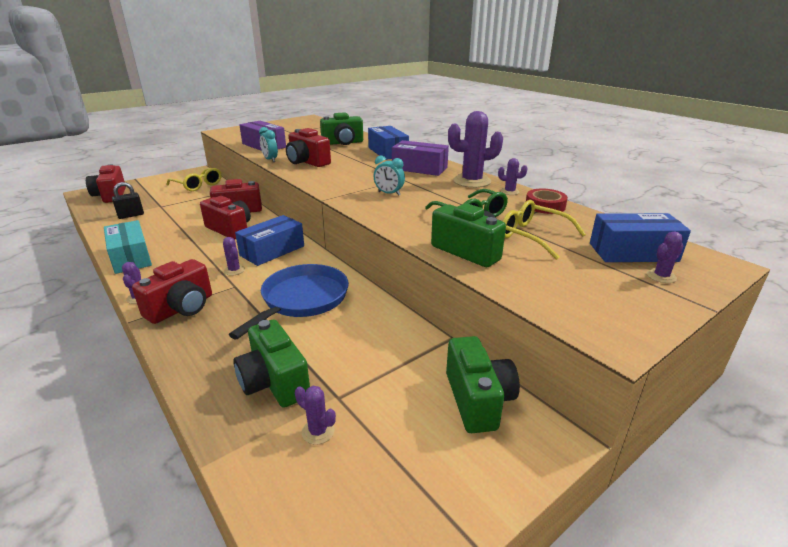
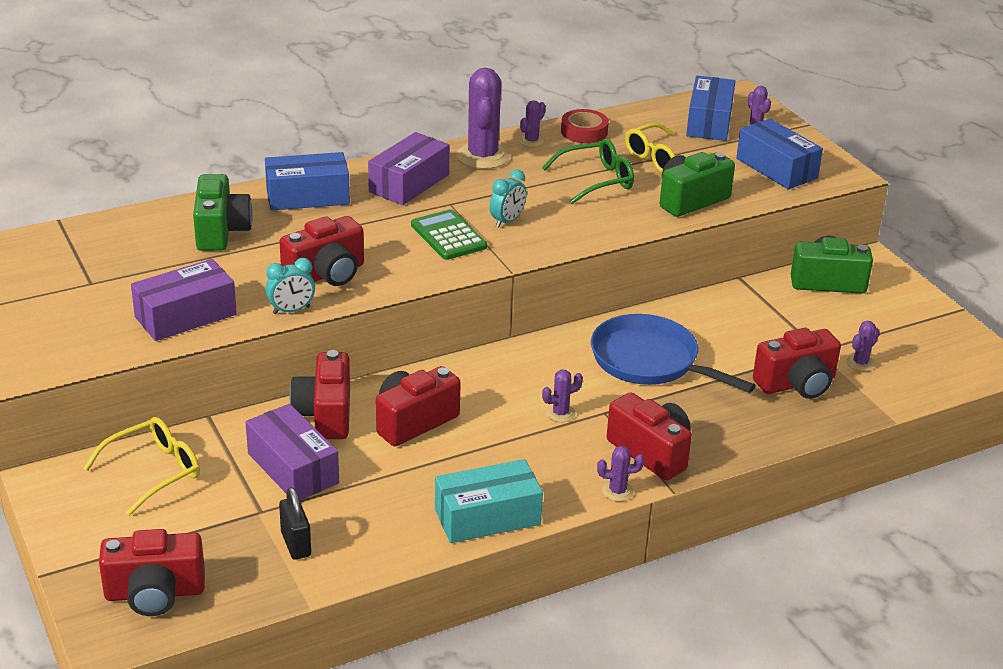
camera: 80 degrees left, 5 degrees up
green camera [233,320,310,408] -> red camera [753,328,841,399]
blue box [235,215,304,266] -> blue box moved to [736,119,823,189]
none -> purple box [246,404,339,500]
none -> green calculator [411,209,487,260]

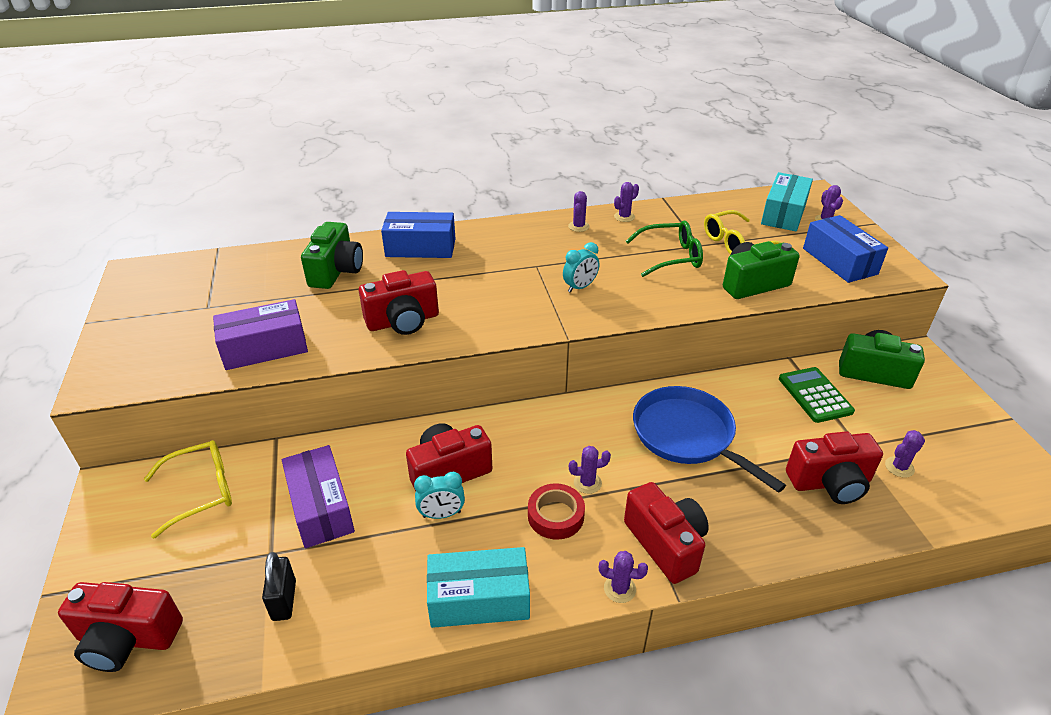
camera: 15 degrees right, 5 degrees up
turquoise clock [265,258,315,314] -> turquoise clock moved to [414,472,465,519]
red camera [289,350,350,439] -> none
purple box [368,132,450,205] -> none
green calculator [411,209,487,260] -> green calculator moved to [779,367,855,423]
purple cactus [456,68,510,169] -> purple cactus [568,191,590,232], size x0.47
red tape [561,109,609,143] -> red tape moved to [528,483,585,540]
blue box [686,76,735,141] -> turquoise box [761,172,813,231]

